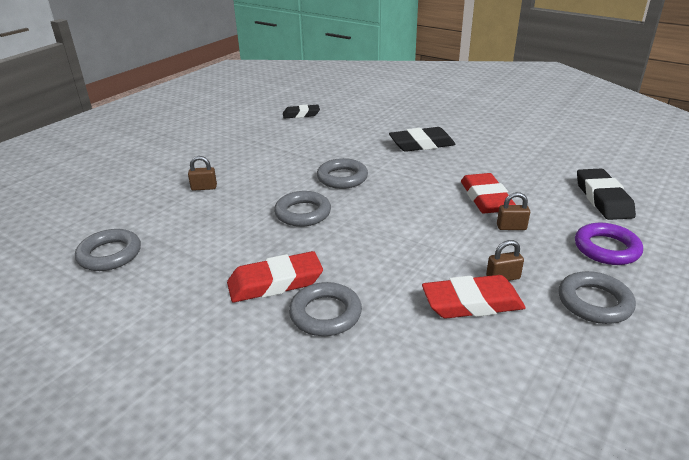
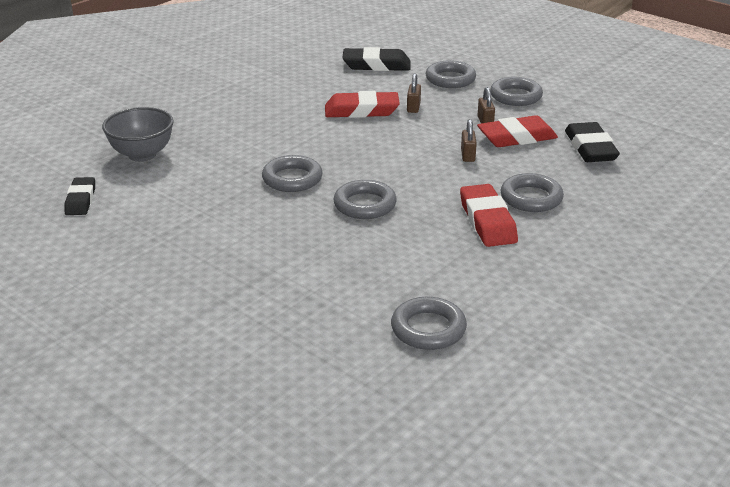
camera: 85 degrees left, 0 degrees up
brown padlock [188,156,217,191] -> brown padlock moved to [461,119,477,162]
black eraser [389,127,456,152] -> black eraser moved to [565,122,620,162]
red eraser [422,275,526,319] -> red eraser turned 75 degrees clockwise [477,115,558,147]
purple ring [575,223,643,265] -> grey ring [426,60,476,88]
none -> grey bowl [102,107,174,162]

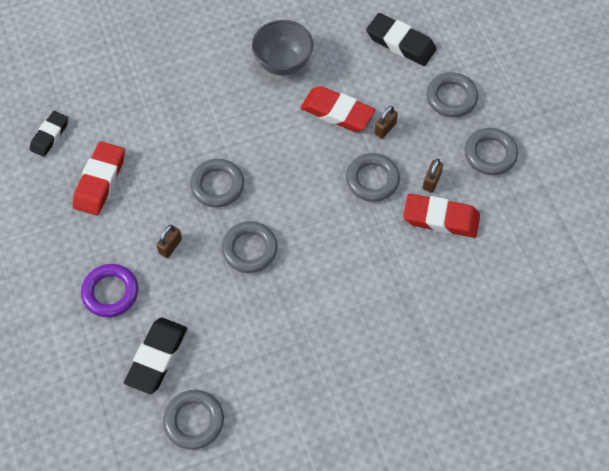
camera: 30 degrees right, 30 degrees up
grey bowl [102,107,174,162] -> grey bowl moved to [252,20,313,76]
red eraser [460,184,518,247] -> red eraser moved to [73,141,125,215]
brown padlock [461,119,477,162] -> brown padlock moved to [156,225,182,258]
grey ring [501,173,564,212] -> grey ring moved to [346,153,400,202]
black eraser [565,122,620,162] -> black eraser moved to [124,318,187,394]
none -> purple ring [81,264,138,317]

